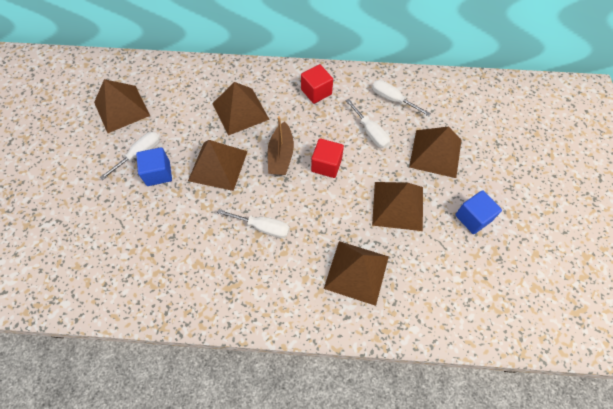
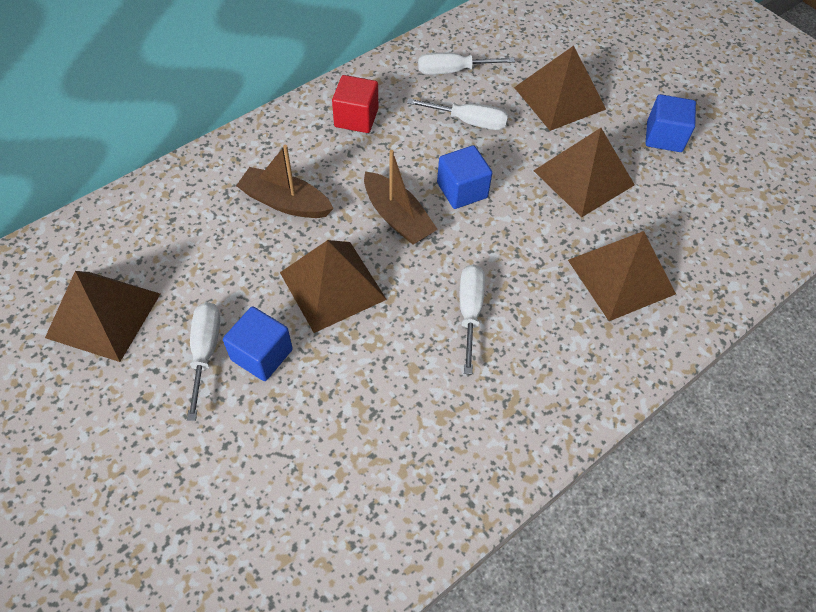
camera: 45 degrees left, 5 degrees down
brown pyramid [212,82,270,136] -> brown boat [236,145,334,218]
white screwdriver [217,209,290,238] -> white screwdriver turned 60 degrees counterclockwise [460,264,485,375]
red cube [311,139,344,178] -> blue cube [437,145,492,209]

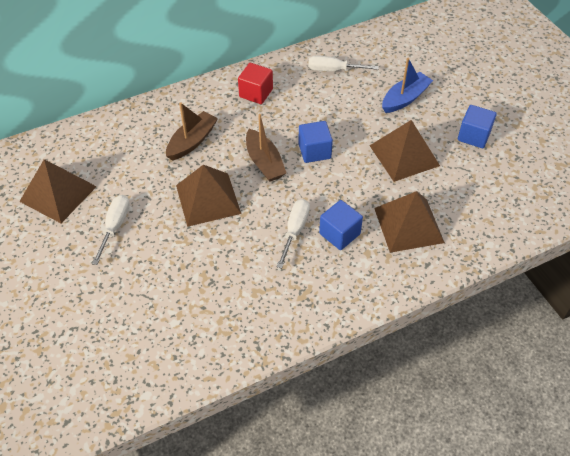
camera: 15 degrees right, 5 degrees down
blue cube [223,307,293,381] -> blue cube moved to [319,200,363,250]
brown boat [236,145,334,218] -> brown boat turned 90 degrees clockwise [166,102,218,161]
white screwdriver [407,98,508,130] -> none
brown pyramid [514,46,606,131] -> blue boat [382,58,433,113]

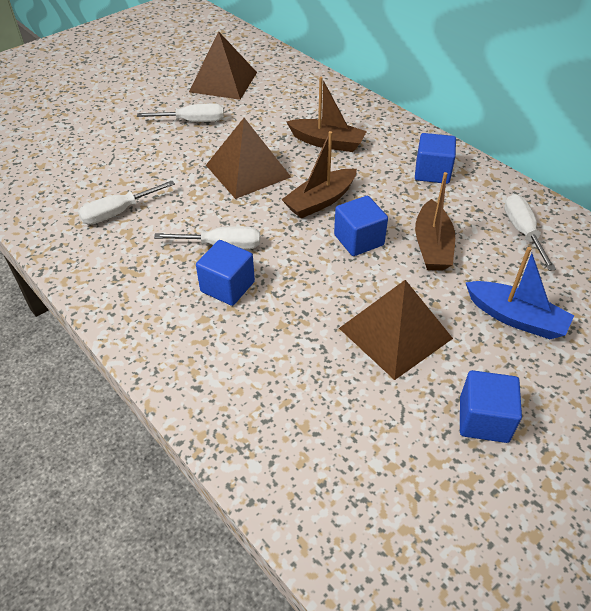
camera: 75 degrees right, 5 degrees down
red cube [238,63,273,104] -> blue cube [415,133,456,184]
brown pyramid [374,191,445,253] -> none
none -> white screwdriver [78,181,175,225]
none -> brown boat [415,172,455,271]

